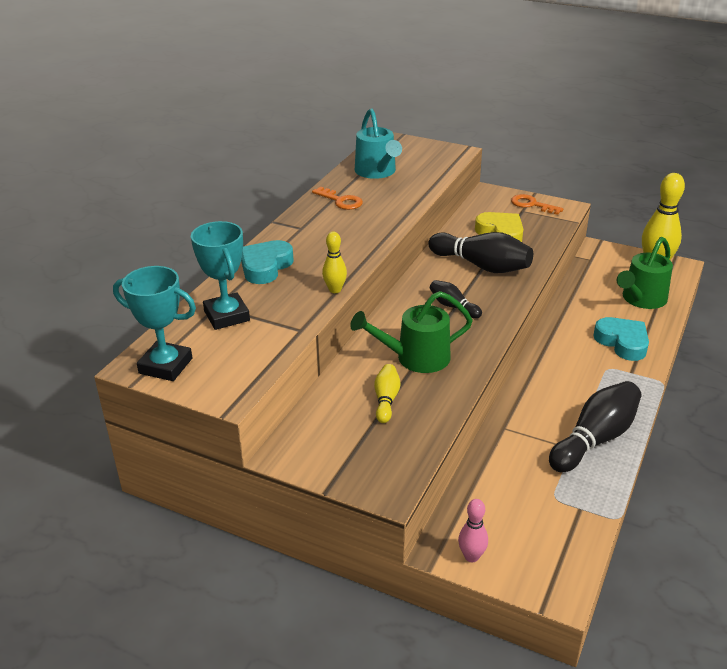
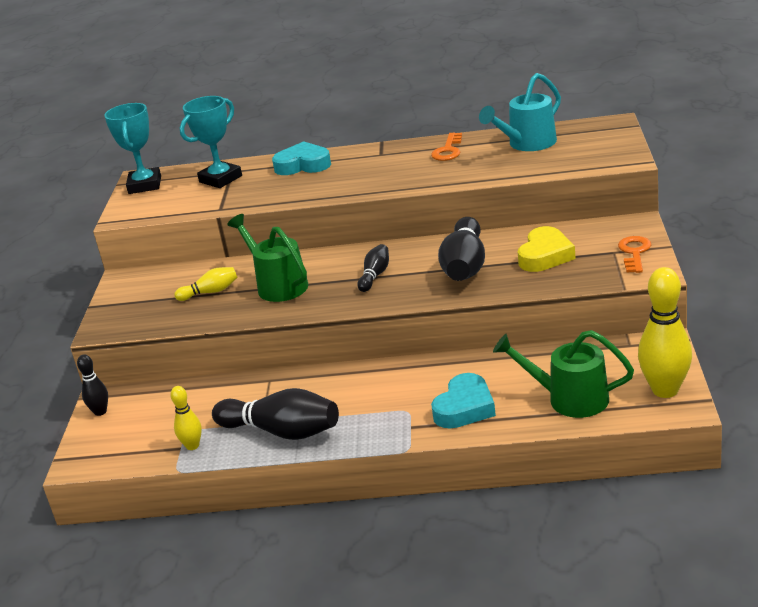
camera: 70 degrees right, 5 degrees down
yellow bowling pin [322,231,347,293] -> yellow bowling pin moved to [170,386,202,450]
pink bowling pin [458,499,488,562] -> black bowling pin [77,354,108,416]

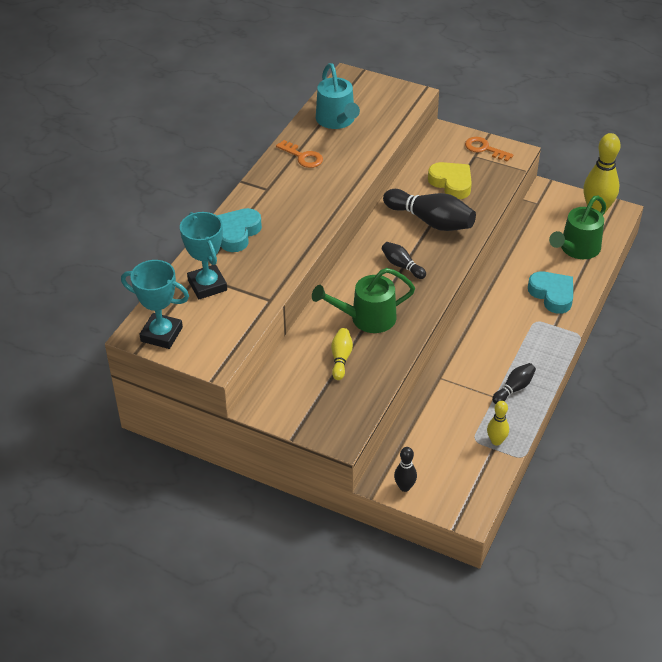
camera: 70 degrees left, 15 degrees up
black bowling pin [212,388,339,440] -> black bowling pin [492,363,536,404], size x0.53

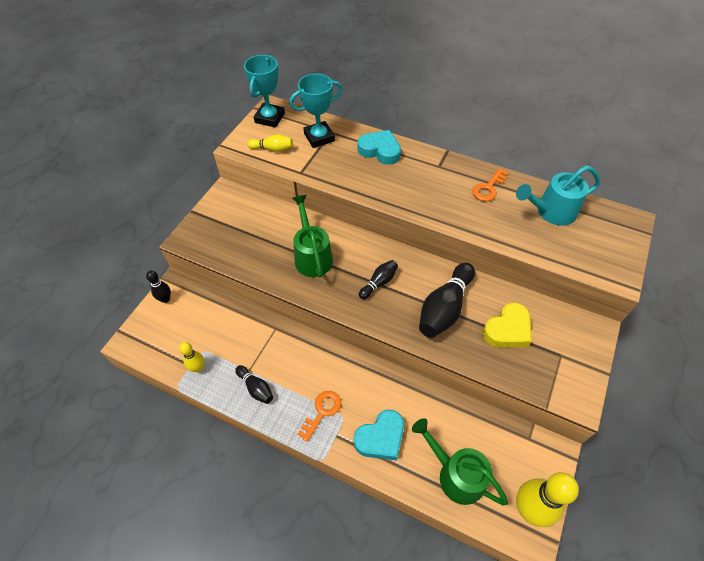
camera: 90 degrees right, 10 degrees up
yellow bowling pin [331,328,353,380] -> yellow bowling pin moved to [248,134,293,152]
orange key [465,137,513,162] -> orange key moved to [298,391,341,442]

